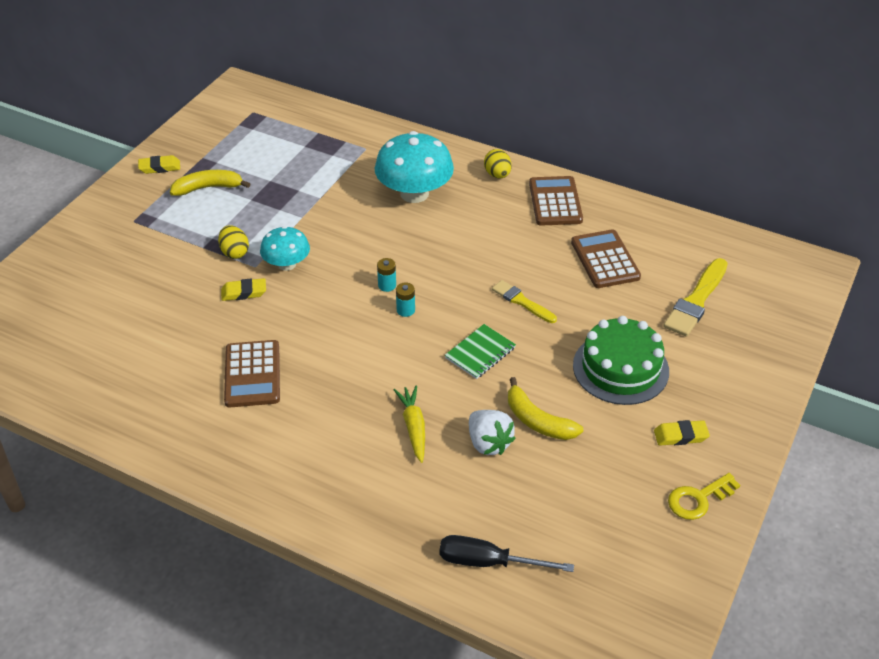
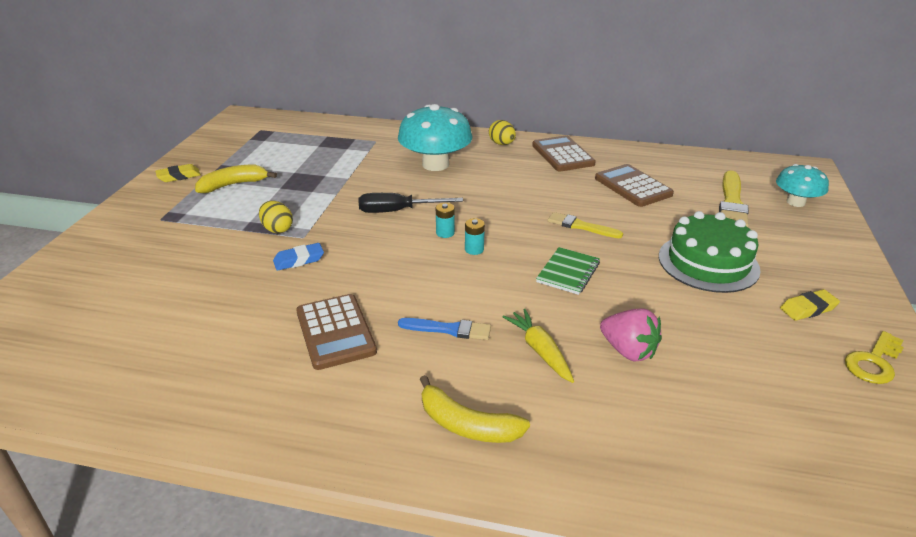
camera: 15 degrees left, 10 degrees down
yellow eraser [221,278,266,301] -> blue eraser [273,243,324,271]
turquoise mushroom [260,226,310,271] -> turquoise mushroom moved to [776,164,829,207]
black screwdriver [439,535,574,572] -> black screwdriver moved to [359,193,463,213]
white strawberry [469,410,516,455] -> pink strawberry [600,308,662,362]
yellow banana [508,377,583,440] -> yellow banana moved to [420,375,530,443]
none -> blue brush [398,318,491,340]

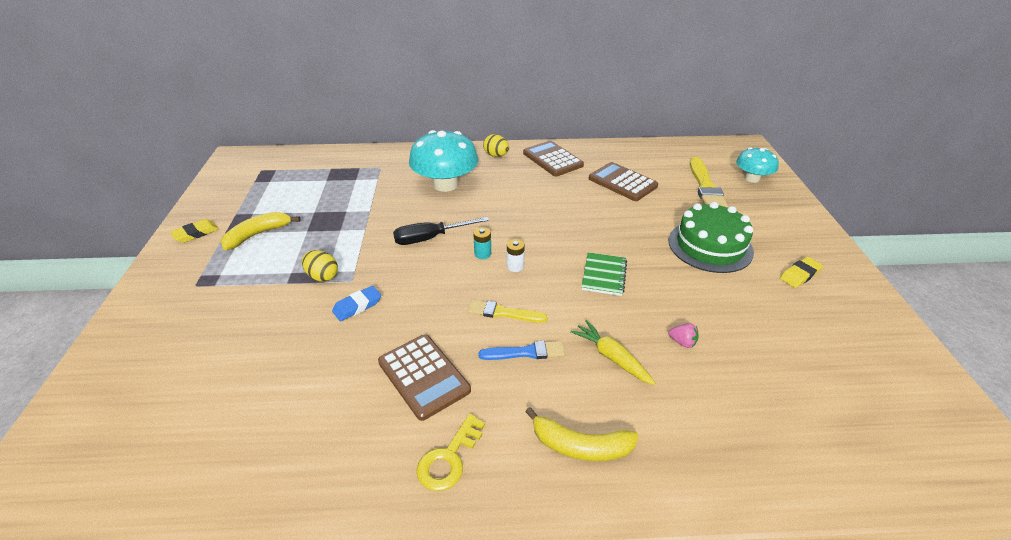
camera: 15 degrees left, 5 degrees up
turquoise battery [465,218,485,255] -> white battery [507,239,525,272]
yellow brush [548,212,623,238] -> yellow brush moved to [468,300,548,323]
pink strawberry [600,308,662,362] -> pink strawberry [668,323,699,348], size x0.54
yellow key [845,331,904,384] -> yellow key moved to [416,414,485,491]

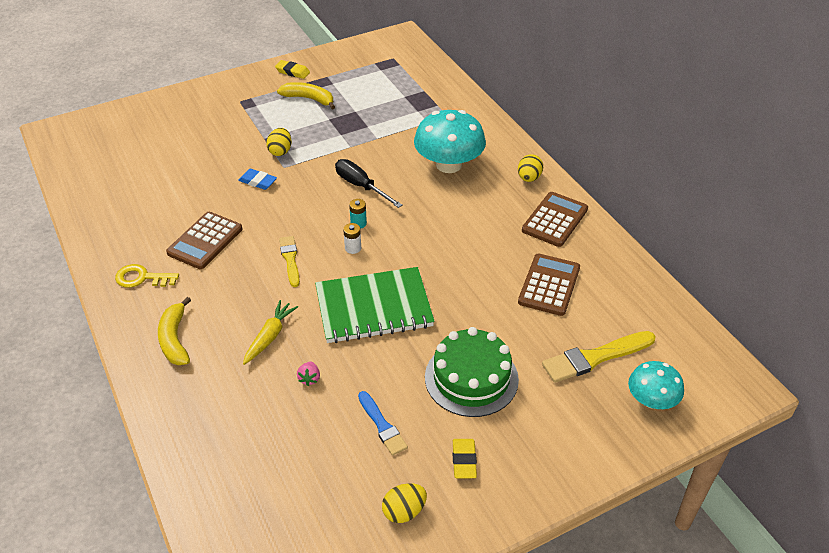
camera: 65 degrees right, 5 degrees up
blue brush [478,341,565,360] -> blue brush moved to [358,391,408,456]
green notebook [582,252,627,296] -> green notebook [315,267,435,343], size x1.95
yellow eraser [780,257,823,288] -> yellow eraser turned 60 degrees clockwise [453,439,477,478]
none -> yellow egg [382,483,427,523]

